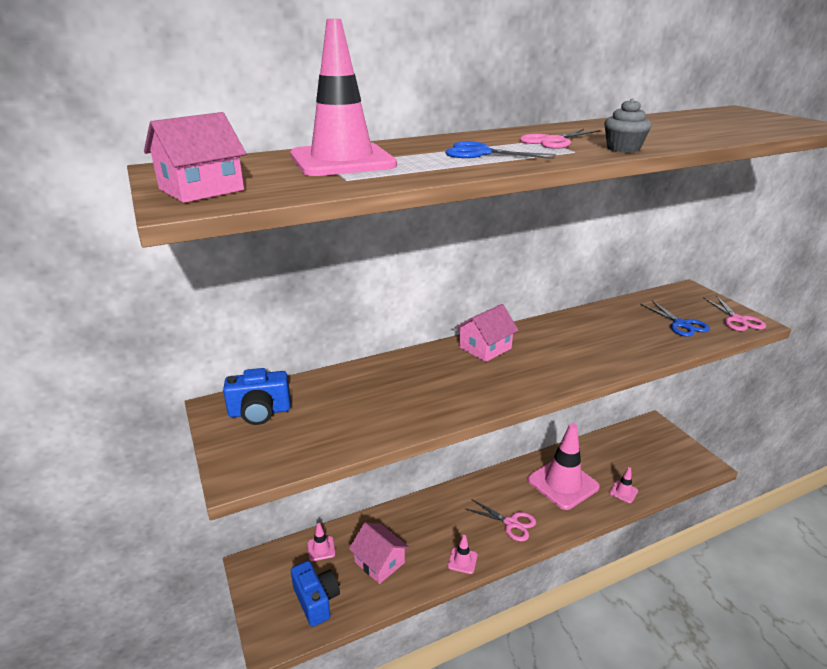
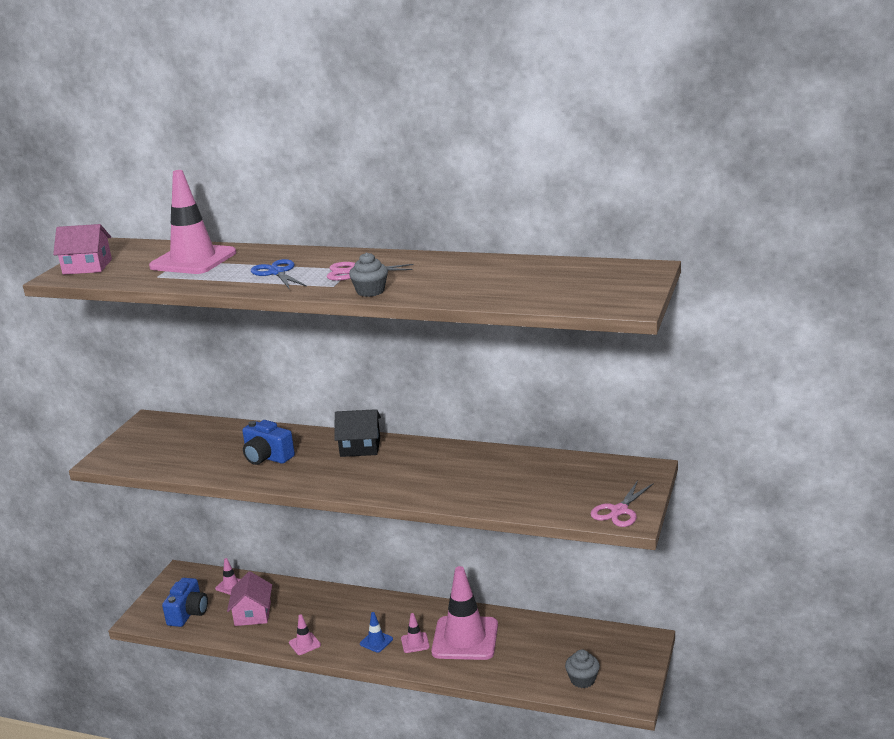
camera: 45 degrees right, 5 degrees down
blue camera [223,368,290,425] -> blue camera moved to [242,420,295,465]
pink house [455,304,519,362] -> black house [334,409,381,457]
pink scissors [466,499,536,542] -> blue traffic cone [360,612,393,653]
pink traffic cone [609,467,638,503] -> pink traffic cone moved to [401,613,430,653]
blue scissors [640,300,710,337] -> none
none -> grey cupcake [565,650,600,688]

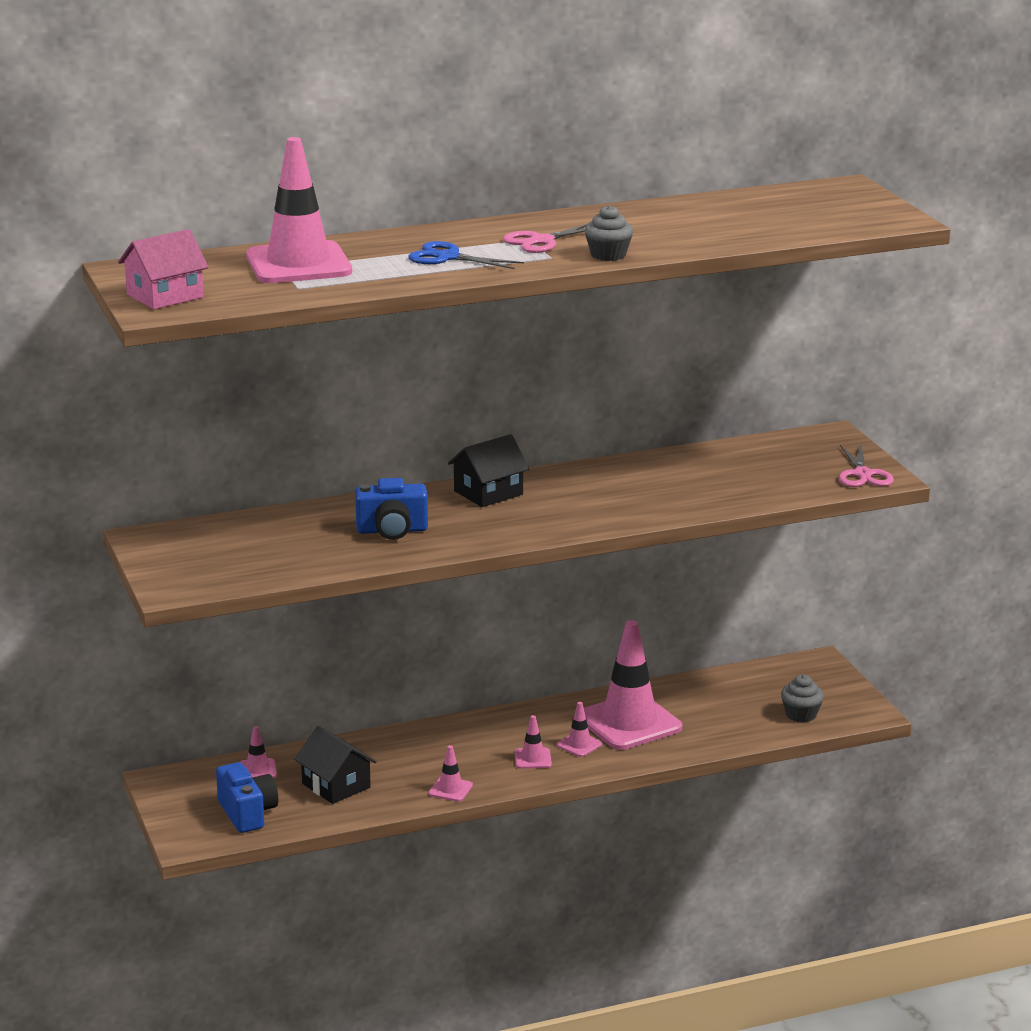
camera: 40 degrees left, 0 degrees up
pink house [227,571,272,626] -> black house [294,726,377,804]
blue traffic cone [360,612,393,653] -> pink traffic cone [514,715,552,769]

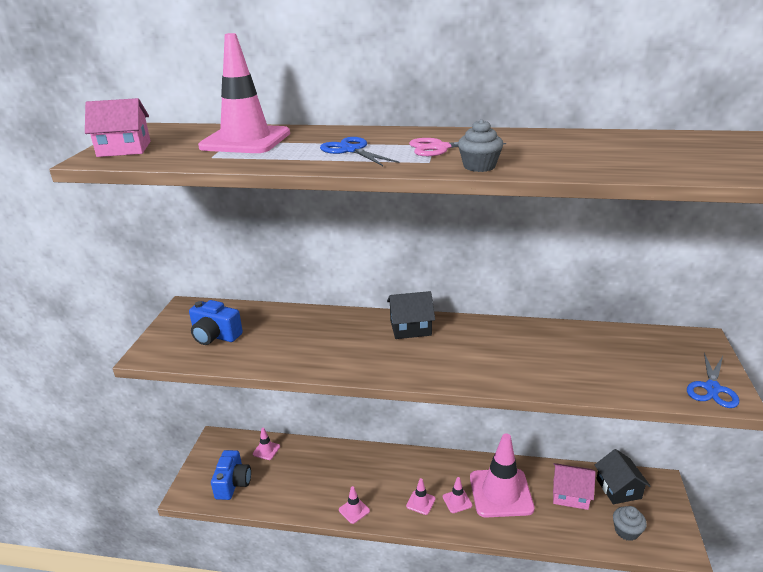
camera: 30 degrees right, 5 degrees up
black house [294,726,377,804] -> black house moved to [595,449,650,504]
blue camera [355,478,428,540] -> blue camera moved to [189,300,243,345]
pink scissors [838,443,894,487] -> blue scissors [687,353,739,408]
none -> pink house [553,463,596,510]

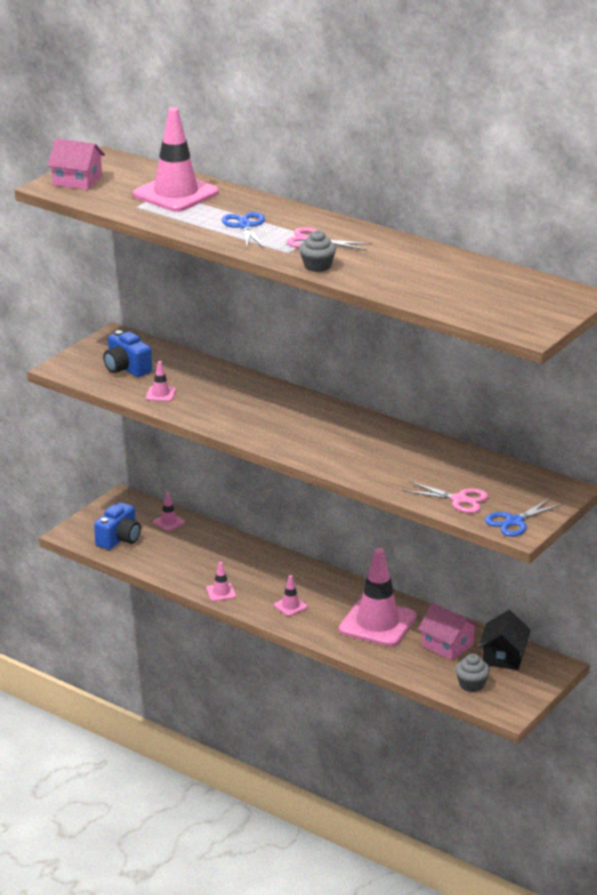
camera: 25 degrees right, 0 degrees up
black house [387,291,435,339] -> none
pink traffic cone [443,477,472,513] -> pink traffic cone moved to [146,361,176,402]
none -> pink scissors [403,481,488,513]

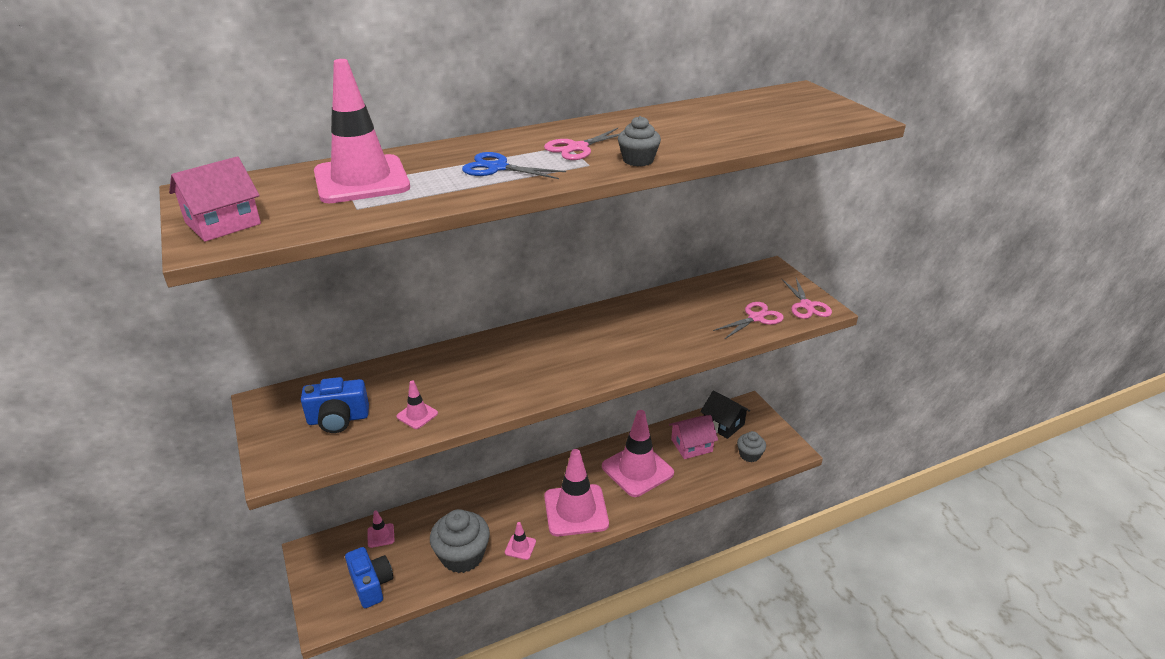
camera: 60 degrees left, 5 degrees up
pink traffic cone [274,575,308,616] -> pink traffic cone [544,449,609,536], size x2.38
blue scissors [485,498,563,536] -> pink scissors [782,278,832,319]
none -> grey cupcake [430,509,490,573]

